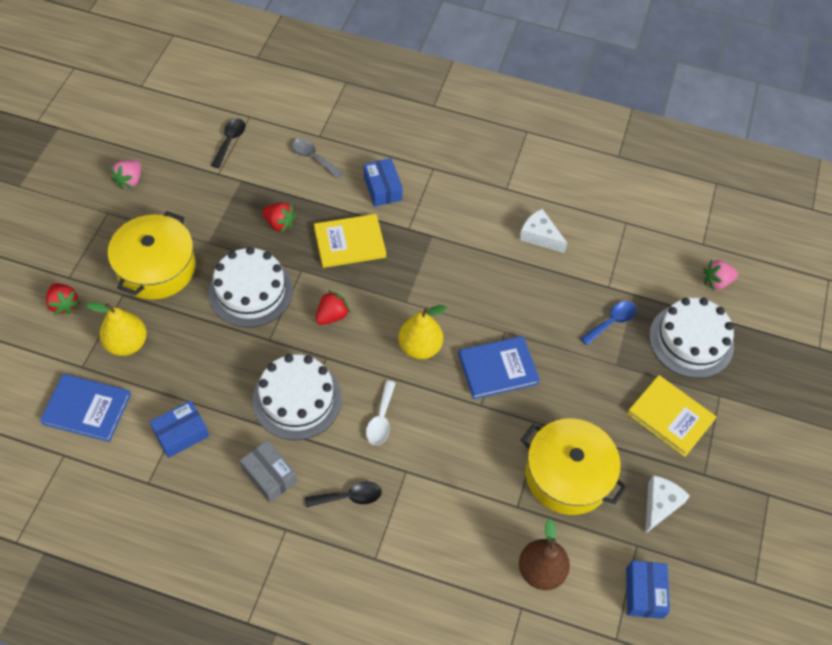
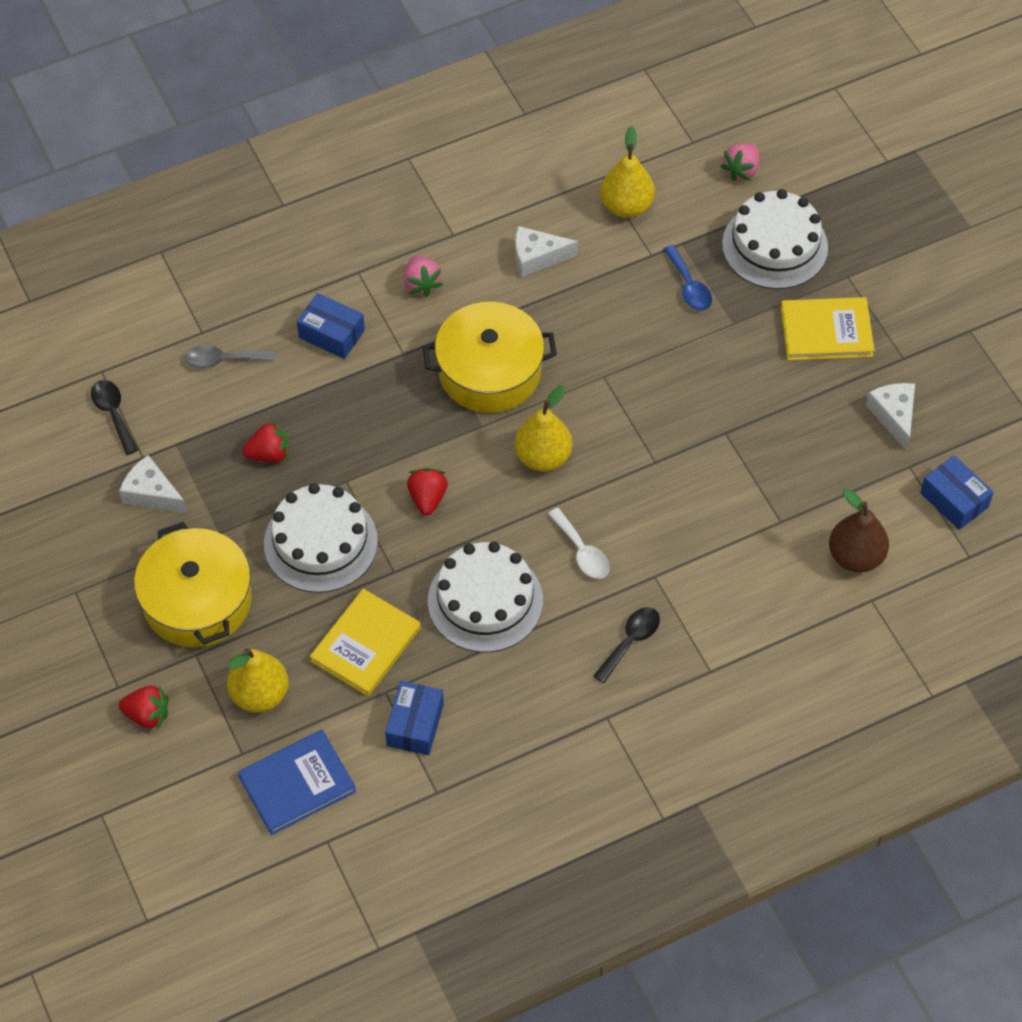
camera: 40 degrees left, 0 degrees up
pink strawberry [110,160,141,189] -> pink strawberry moved to [404,256,443,297]
grey box [240,440,297,503] -> none
yellow book [314,214,386,268] -> yellow book moved to [310,589,421,696]
blue book [458,336,540,399] -> none
yellow pot [521,418,627,515] -> yellow pot moved to [423,302,557,413]
blue spoon [580,301,636,345] -> blue spoon turned 150 degrees clockwise [663,245,712,311]
none -> white cheese [119,455,187,513]
none -> yellow pear [600,126,655,218]

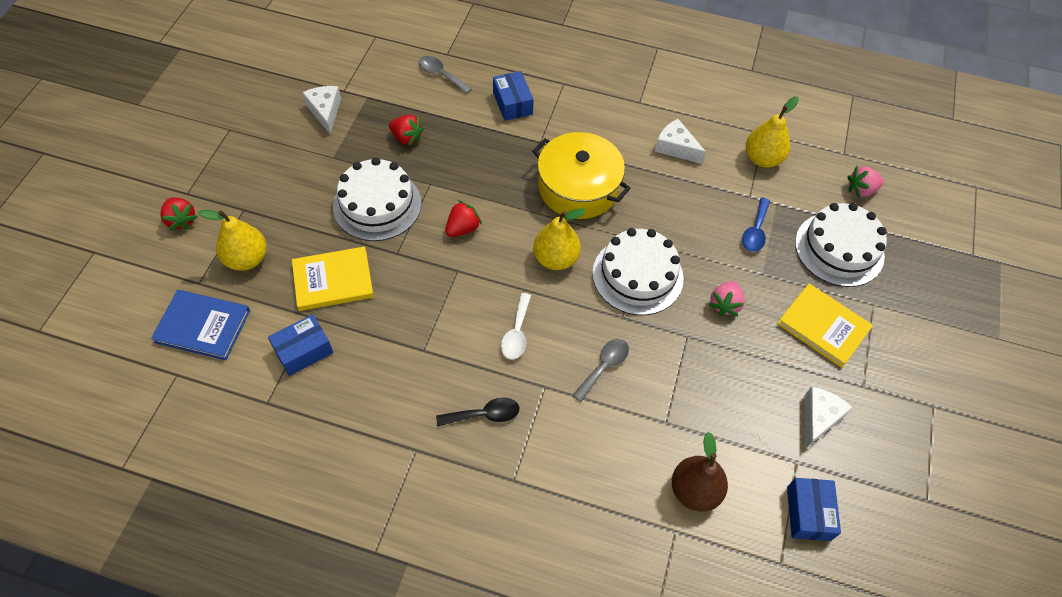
camera: 40 degrees right, 0 degrees up
black spoon [91,380,138,455] -> none
yellow pot [134,522,252,647] -> none
pink strawberry [404,256,443,297] -> pink strawberry moved to [708,281,745,316]
white cake [428,542,543,652] -> white cake moved to [593,228,684,315]
none -> grey spoon [573,339,629,402]

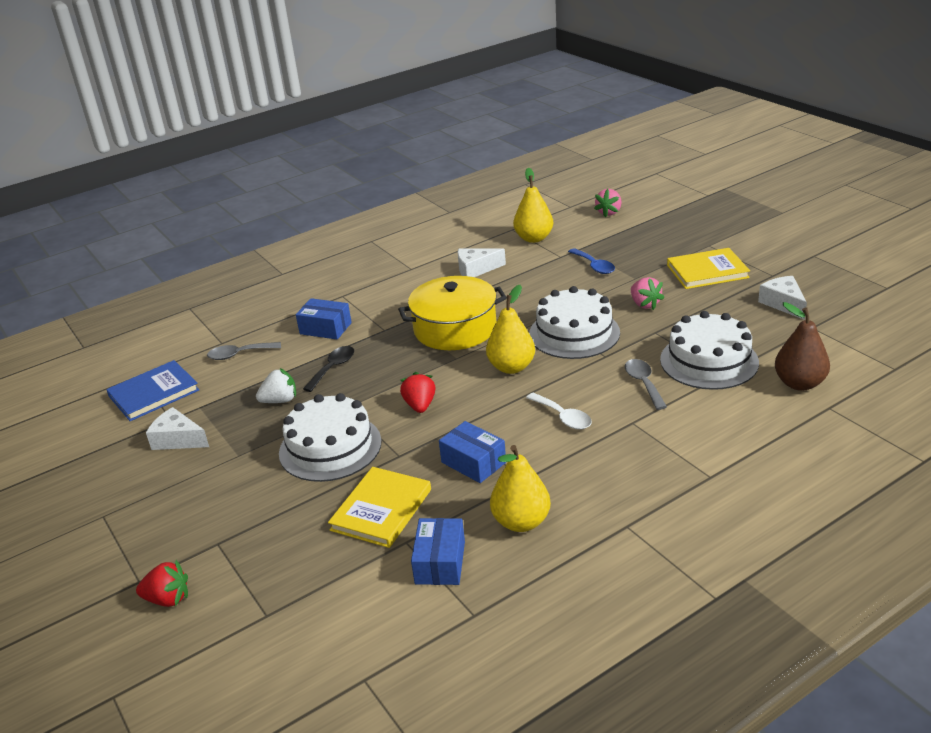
camera: 45 degrees left, 25 degrees down
blue book [151,290,250,360] -> blue book moved to [106,360,199,421]
yellow pear [198,210,267,271] -> yellow pear moved to [490,445,551,532]
red strawberry [389,115,424,146] -> white strawberry [256,368,296,403]
black spoon [436,398,519,426] -> black spoon moved to [303,346,354,392]
blue box [787,478,841,541] -> blue box moved to [439,421,506,483]
white cake [795,203,887,287] -> white cake moved to [660,311,759,390]

